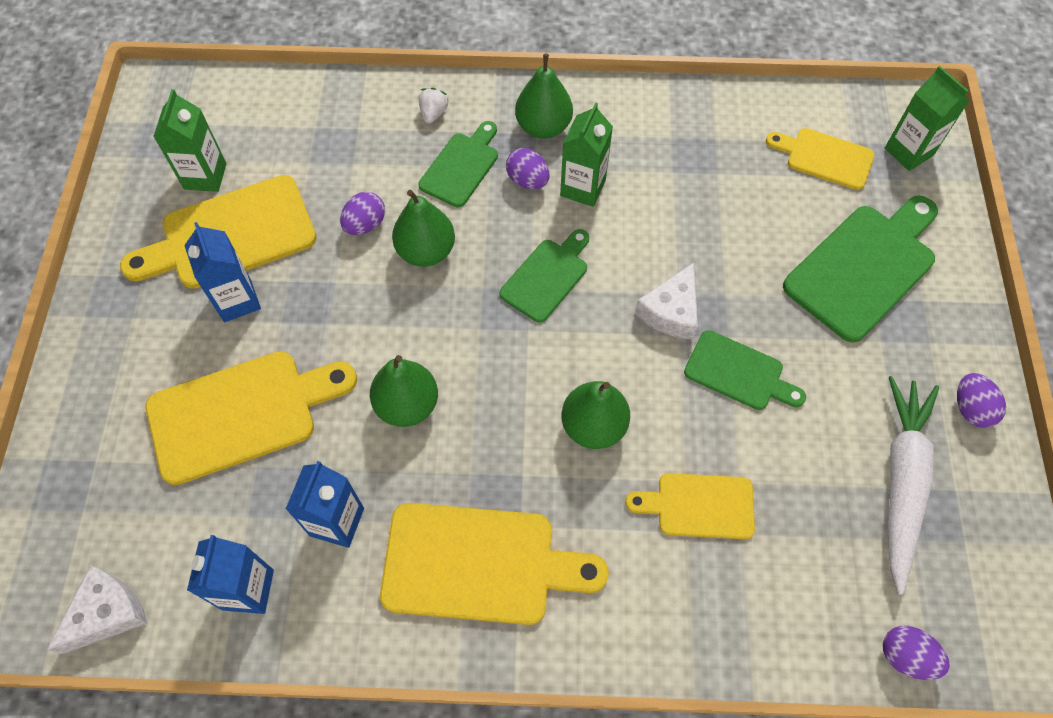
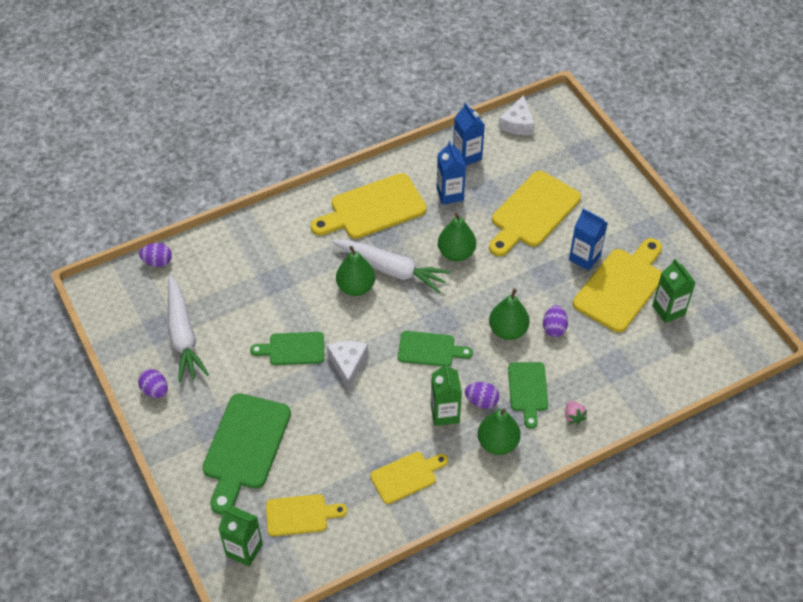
camera: 150 degrees right, 10 degrees down
white strawberry [419,87,448,124] -> pink strawberry [565,401,587,425]
green cutting board [500,229,589,323] -> green cutting board turned 90 degrees counterclockwise [398,331,473,366]
yellow cutting board [625,473,755,539] -> yellow cutting board moved to [370,452,448,504]
none -> white carrot [331,239,451,293]

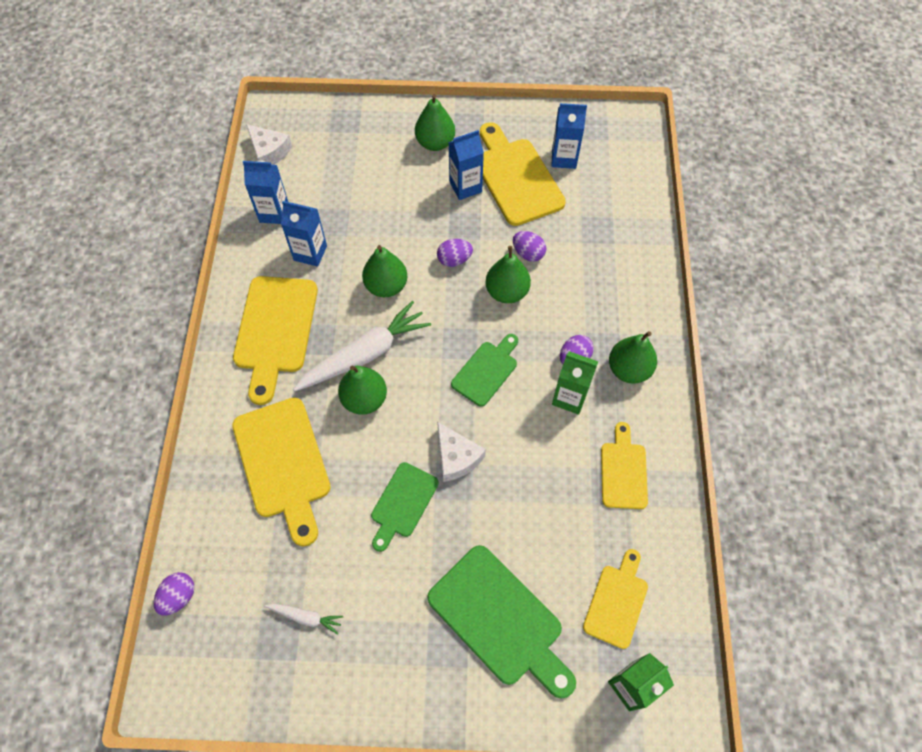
camera: 60 degrees left, 10 degrees up
purple egg [138,369,168,398] -> purple egg moved to [437,239,473,267]
white carrot [168,275,209,382] -> white carrot [265,604,343,634], size x0.46
white cheese [327,341,368,390] -> white cheese turned 150 degrees counterclockwise [437,422,486,482]
yellow cutting board [489,171,581,256] -> yellow cutting board moved to [232,397,331,547]
green cutting board [508,362,548,429] -> none
pink strawberry [565,401,587,425] -> none
green carton [652,258,696,323] -> blue carton [551,103,587,169]
none -> green pear [415,94,455,151]

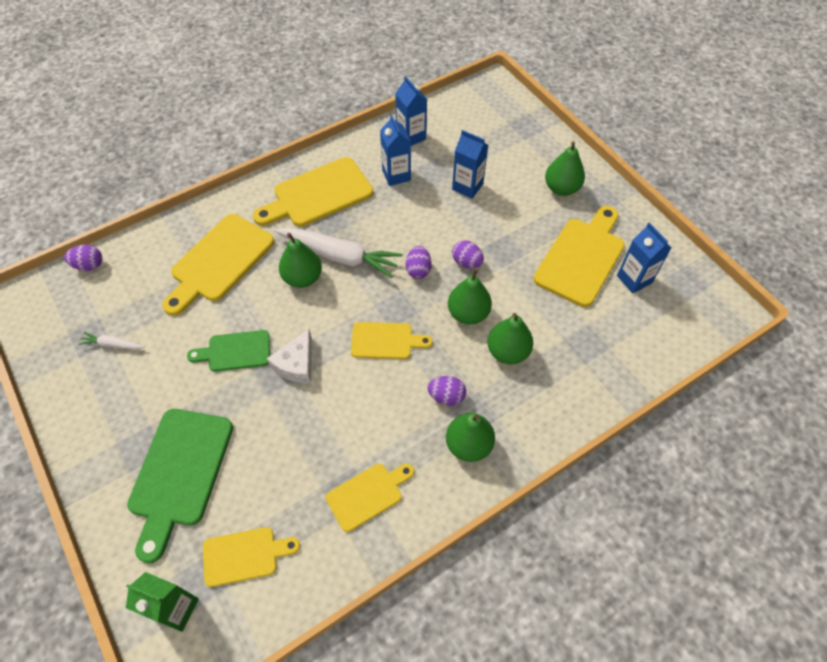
camera: 55 degrees right, 5 degrees down
white cheese [246,124,292,165] -> none
white carrot [265,604,343,634] -> white carrot turned 120 degrees clockwise [78,332,145,349]
green pear [362,245,407,297] -> green pear moved to [487,313,533,364]
blue carton [448,130,484,200] -> blue carton moved to [452,130,488,199]
green cutting board [451,334,518,407] -> yellow cutting board [351,322,433,359]
purple egg [513,231,546,262] -> purple egg moved to [406,246,432,279]
green carton [552,351,598,415] -> none

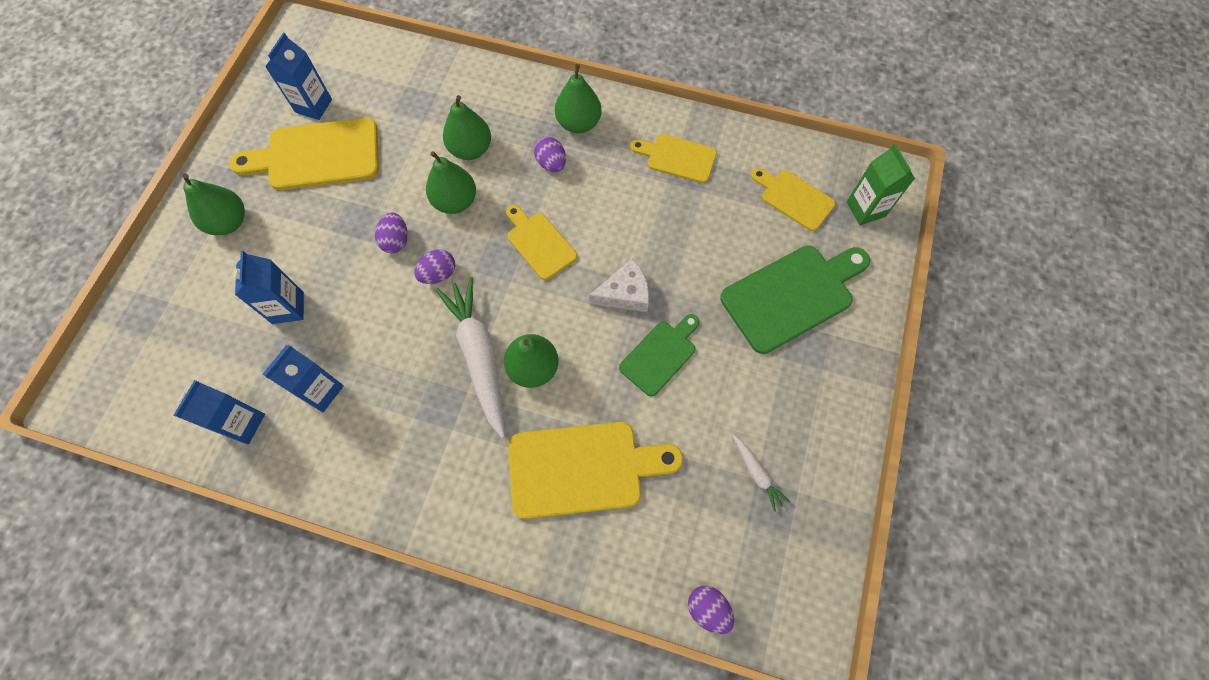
camera: 130 degrees left, 10 degrees up
green cutting board [187,330,270,372] -> green cutting board turned 90 degrees counterclockwise [619,314,699,397]
yellow cutting board [253,157,373,227] -> none

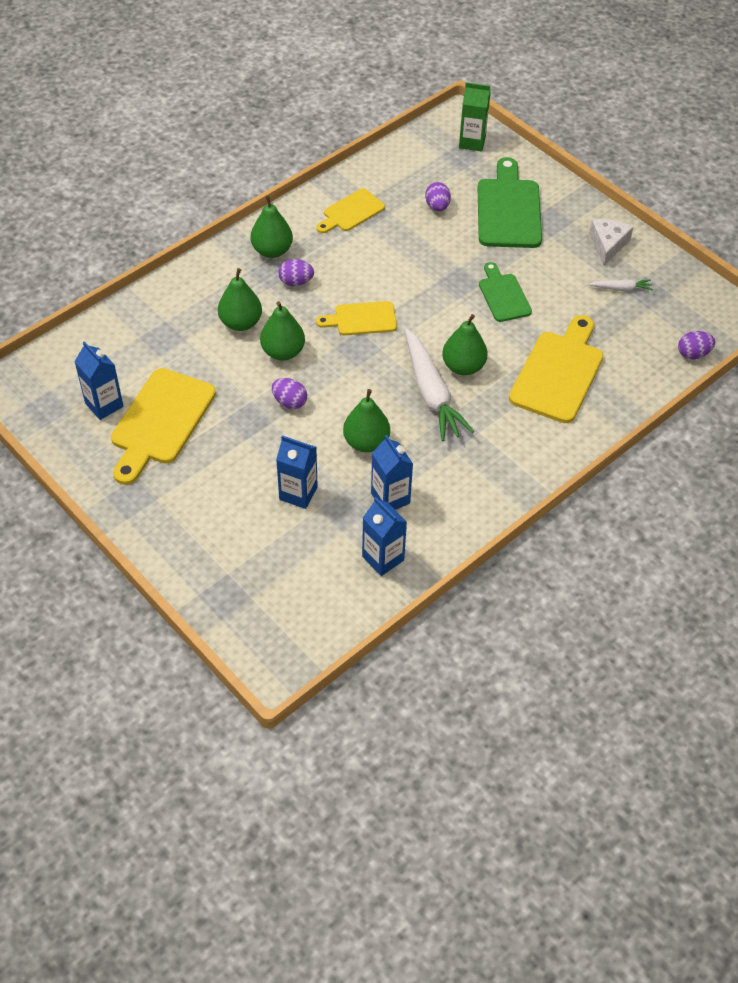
camera: 60 degrees left, 15 degrees down
green pear [183,174,245,235] -> green pear moved to [343,389,390,452]
purple egg [414,249,455,284] -> purple egg moved to [425,182,451,211]
white carrot [436,277,505,438] -> white carrot turned 120 degrees counterclockwise [405,328,474,441]
white cheese [589,259,649,312] -> white cheese moved to [589,219,633,265]
yellow cutting board [751,168,836,231] -> none

